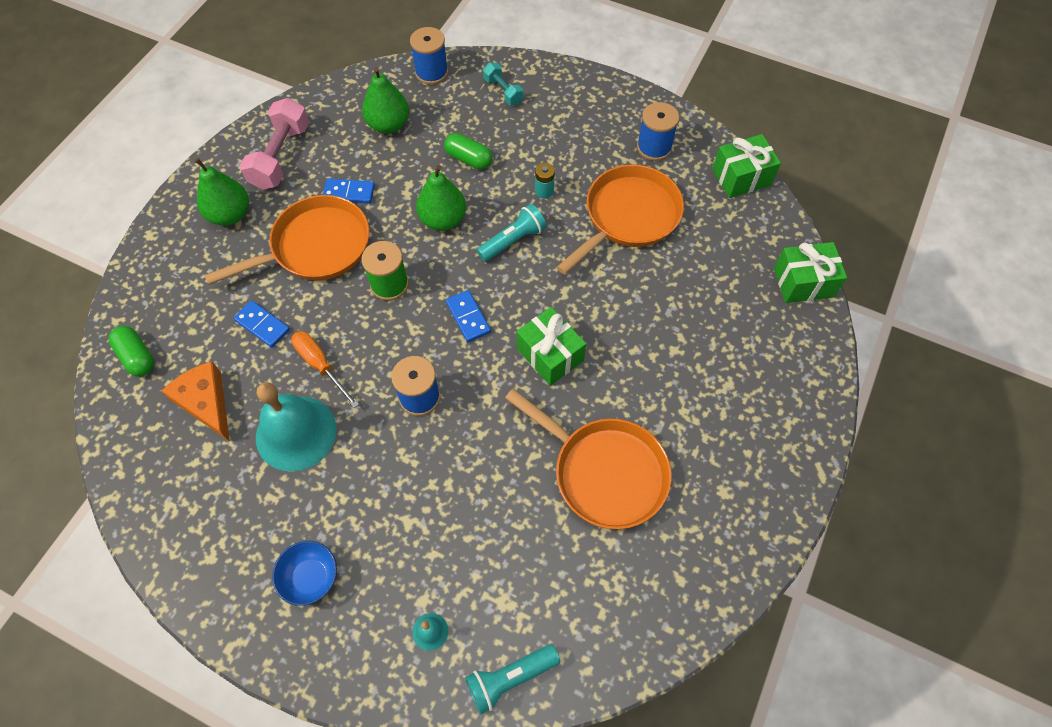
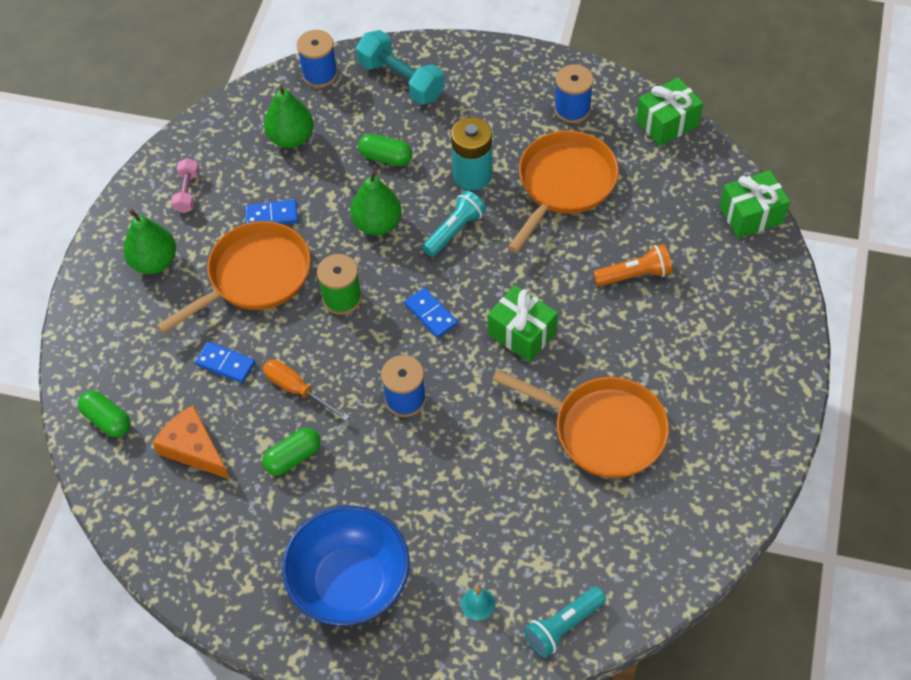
camera: 10 degrees left, 5 degrees down
pink dumbbell [240,98,309,190] -> pink dumbbell [171,158,200,213], size x0.56
turquoise bell [256,382,336,472] -> green capsule [262,427,321,476]
blue bowl [272,541,337,606] -> blue bowl [282,505,410,626], size x2.04
turquoise dumbbell [483,63,523,105] -> turquoise dumbbell [356,30,445,105], size x1.80
turquoise battery [535,163,555,199] -> turquoise battery [451,117,492,190], size x2.00
none -> orange flashlight [593,244,672,287]

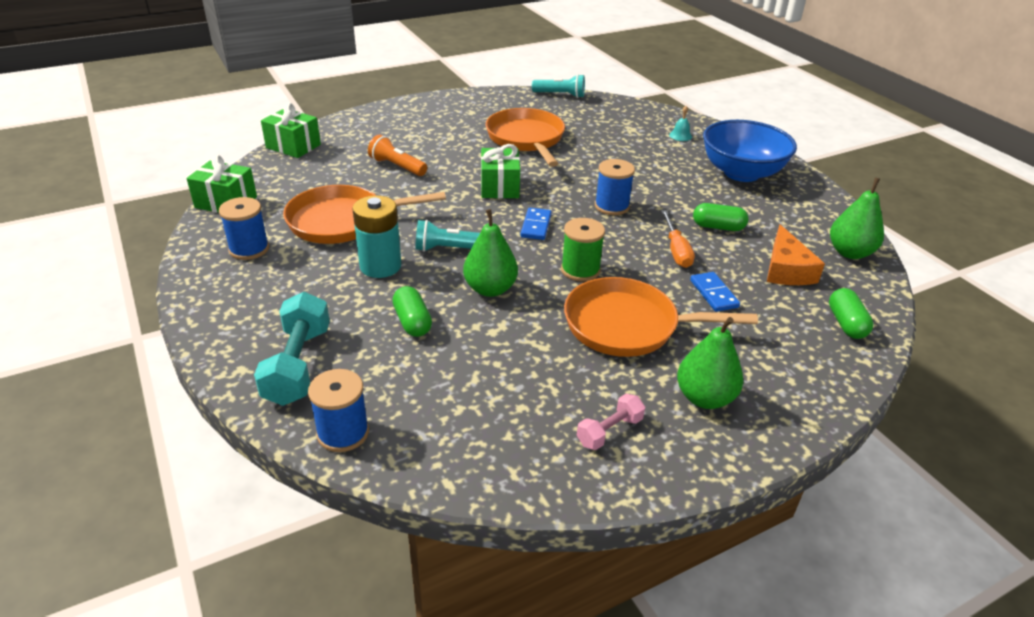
camera: 135 degrees left, 20 degrees down
blue domino [245,199,298,224] -> none
green pear [264,84,314,148] -> green pear moved to [830,178,884,259]
turquoise flashlight [524,586,606,658] -> turquoise flashlight moved to [532,74,585,98]

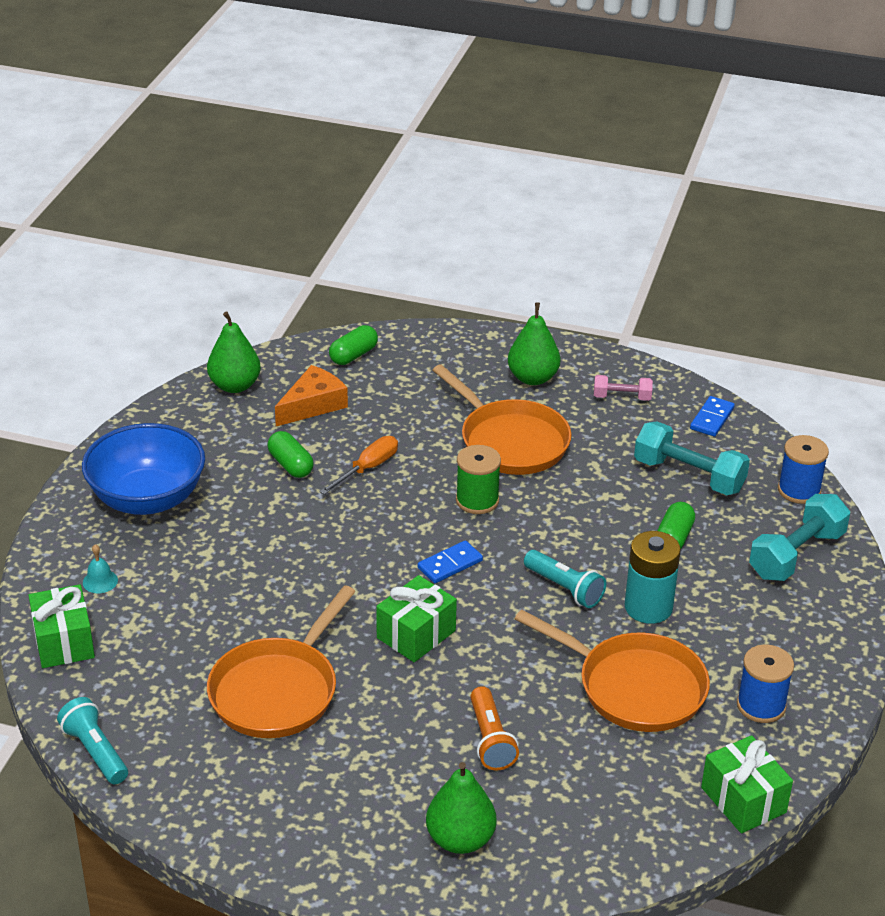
camera: 135 degrees left, 0 degrees up
green gift [261,103,321,158] -> green gift moved to [28,584,95,668]
green pear [463,209,518,297] -> green pear moved to [426,762,496,854]
blue spool [595,159,635,215] -> none
blue domino [690,272,740,312] -> blue domino moved to [690,396,735,437]
none -> turquoise dumbbell [634,421,750,495]

